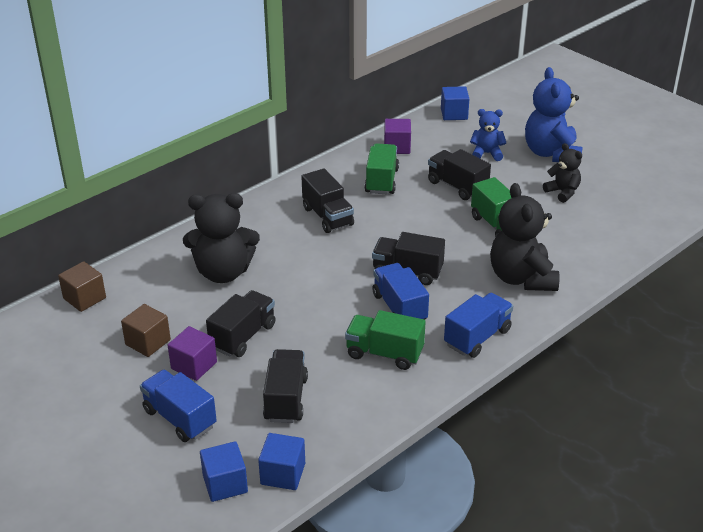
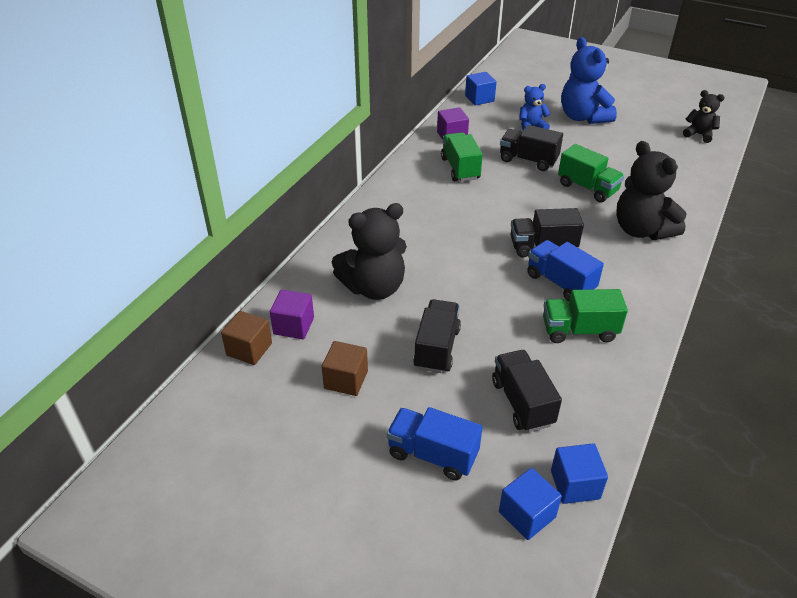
camera: 20 degrees left, 5 degrees up
purple cube [168,326,217,381] -> purple cube moved to [270,290,314,339]
black truck [301,169,354,233] -> none
blue truck [444,293,513,358] -> none
black teddy bear [543,143,582,203] -> black teddy bear moved to [683,90,725,143]

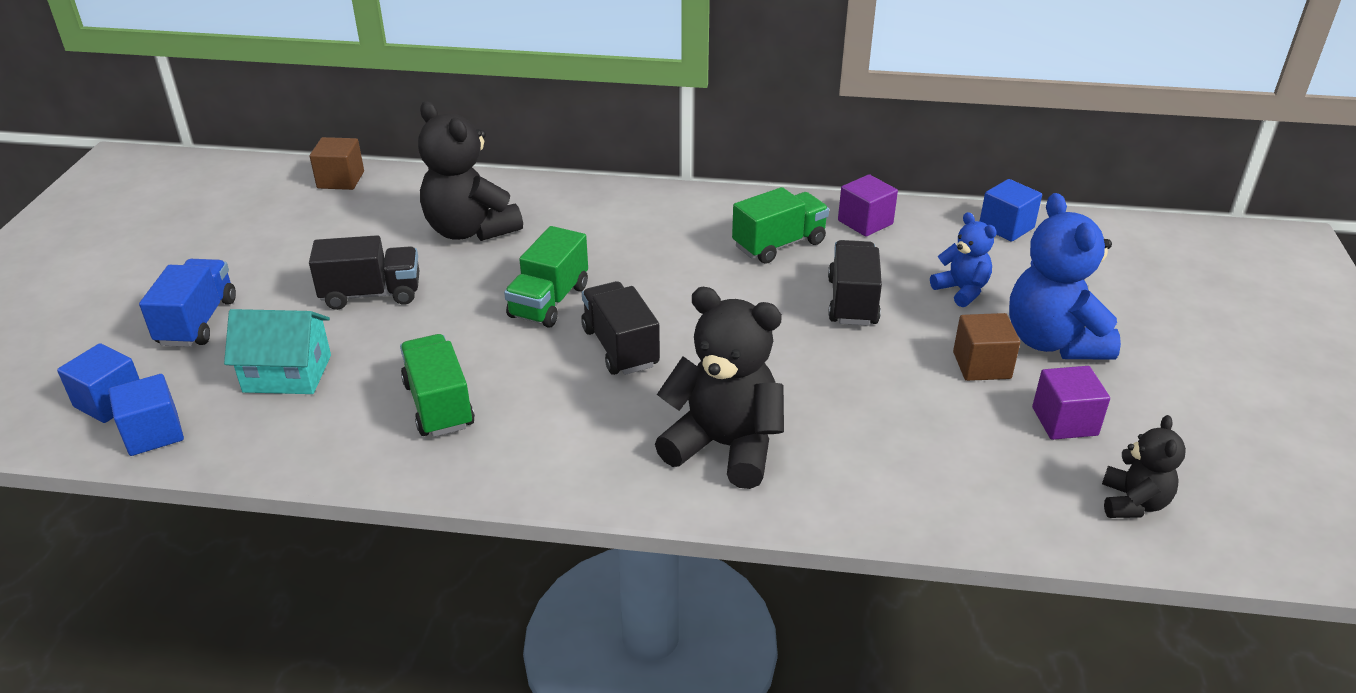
camera: 70 degrees right, 5 degrees down
purple cube [270,290,314,339] -> purple cube moved to [1032,366,1110,440]
brown cube [322,341,368,396] -> brown cube moved to [953,313,1020,381]
black truck [492,350,562,432] -> turquoise house [224,309,331,394]
blue truck [527,240,604,301] -> none
green truck [558,144,624,203] -> green truck moved to [504,226,588,327]
blue teddy bear [561,37,617,124] -> blue teddy bear turned 60 degrees counterclockwise [1009,193,1121,360]
black teddy bear [616,141,687,240] -> black teddy bear turned 75 degrees clockwise [655,287,784,489]

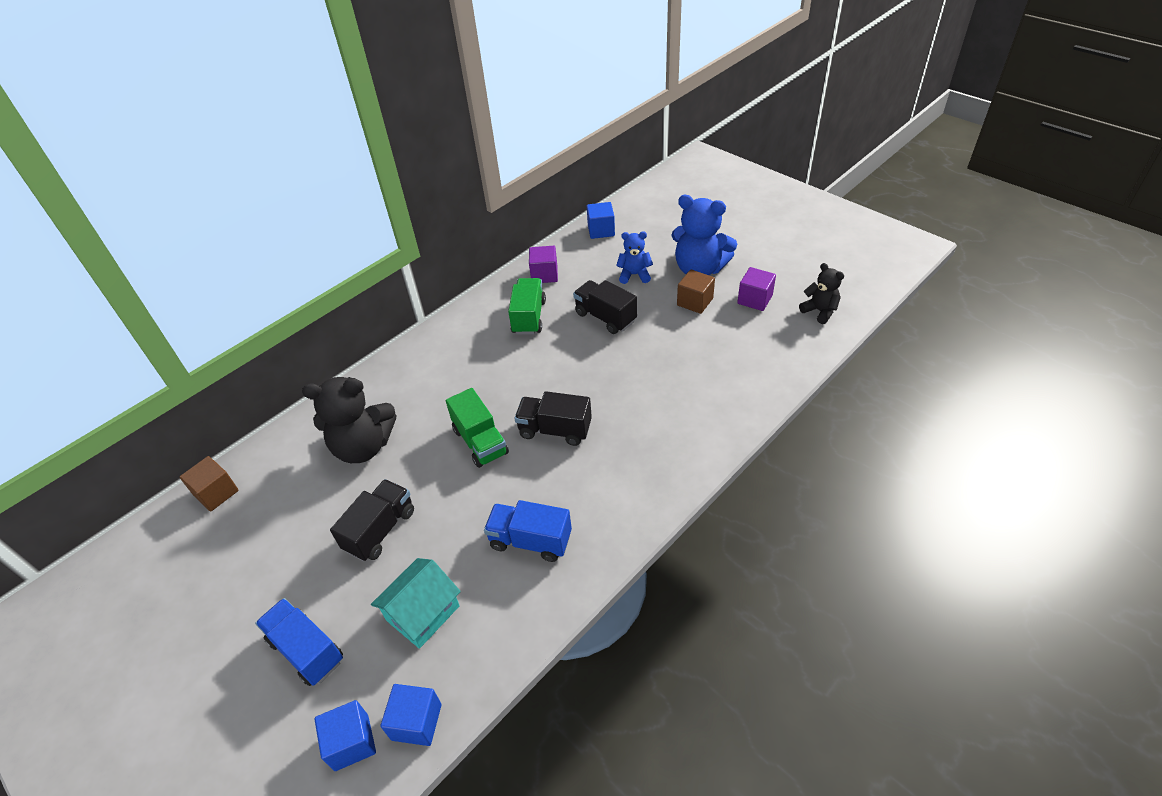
camera: 50 degrees left, 10 degrees up
green truck [400,334,475,437] -> blue truck [484,500,572,562]
black teddy bear [655,287,784,489] -> none

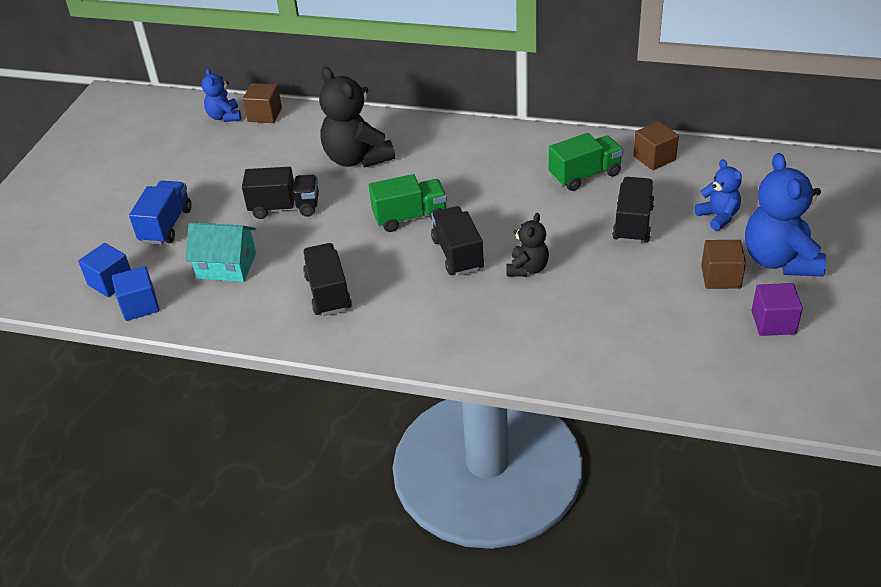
camera: 60 degrees right, 5 degrees down
green truck [446,388,509,468] -> green truck turned 135 degrees counterclockwise [369,174,447,232]
blue truck [484,500,572,562] -> black truck [303,243,352,316]
purple cube [529,246,558,283] -> brown cube [633,121,679,170]
blue cube [587,202,615,239] -> none
black teddy bear [799,263,844,324] -> black teddy bear moved to [507,213,549,277]
none -> blue teddy bear [202,68,241,122]

